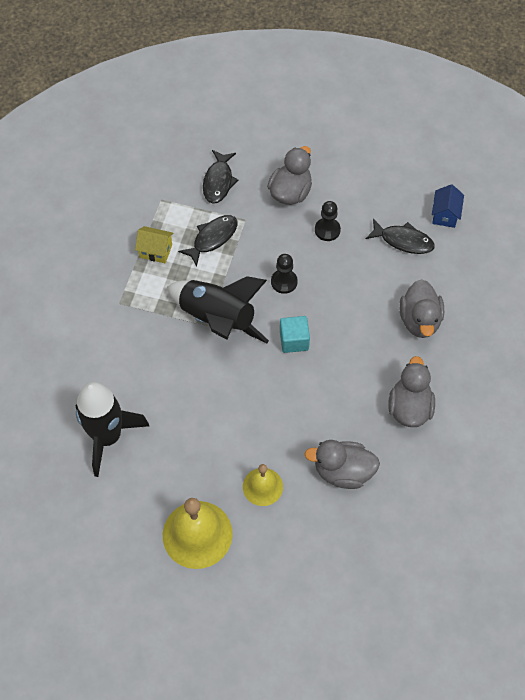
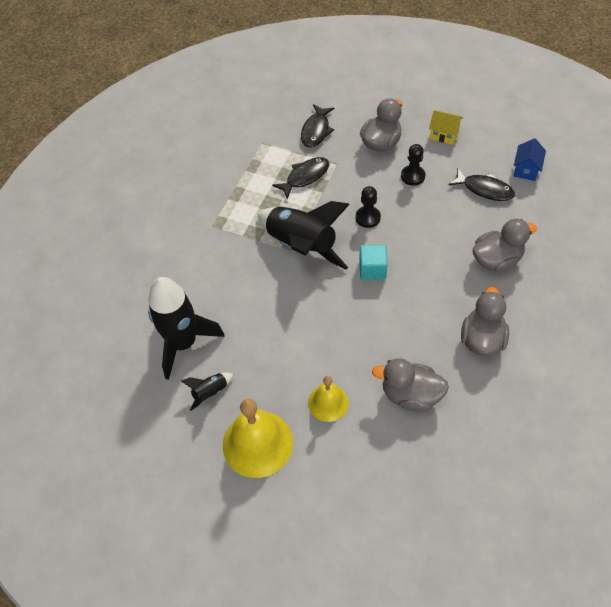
camera: 10 degrees right, 5 degrees down
yellow house [135,226,174,263] -> yellow house moved to [429,110,463,145]
grey duck [400,279,444,338] -> grey duck turned 120 degrees counterclockwise [473,219,537,272]
none -> black rocket [181,372,233,411]

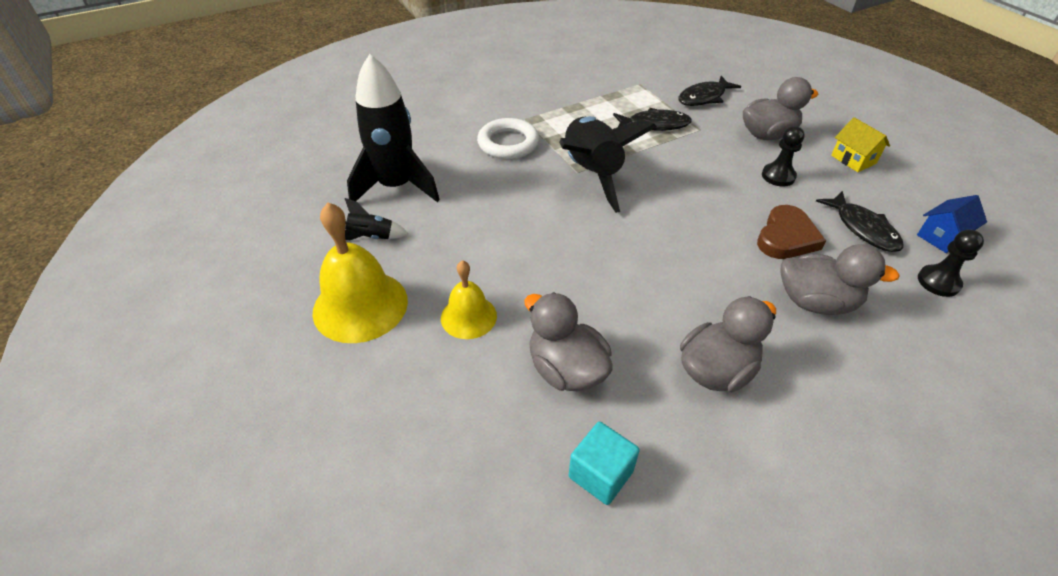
camera: 35 degrees right, 10 degrees down
black pawn [355,186,381,228] -> black pawn moved to [918,229,984,297]
turquoise cube [359,245,388,280] -> turquoise cube moved to [569,422,640,505]
none -> white ring [477,118,539,159]
none -> brown heart [757,205,826,259]

